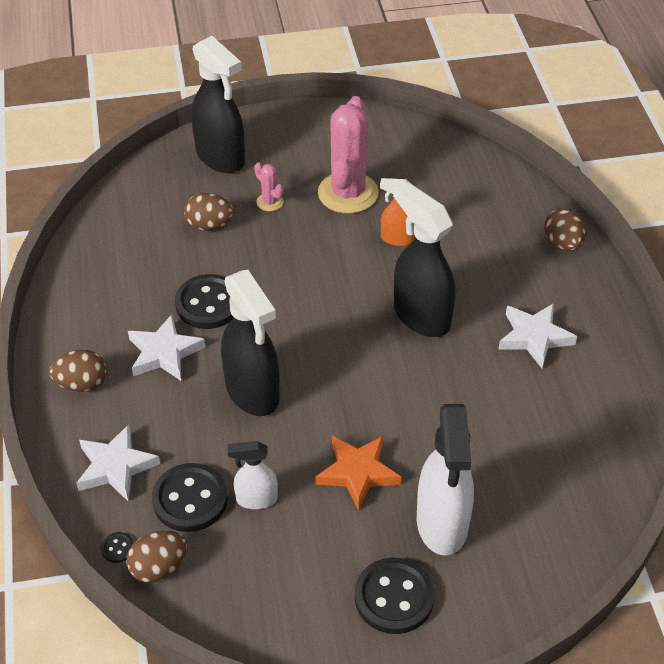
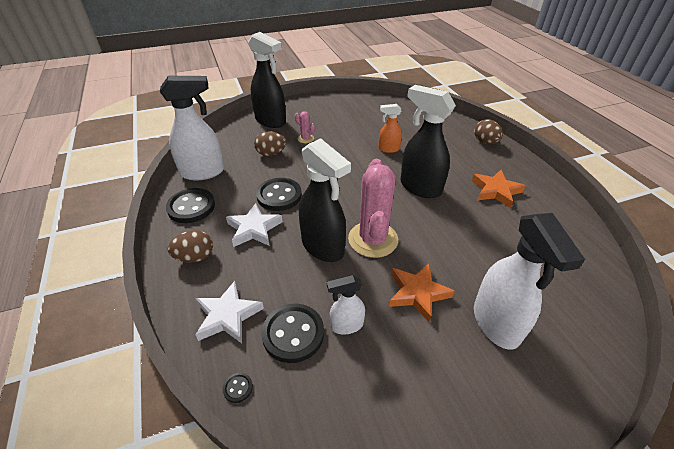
camera: 10 degrees left, 5 degrees down
brown egg [126,531,187,583] -> none
pink cactus [318,96,379,214] -> pink cactus moved to [348,159,398,258]
black button [355,558,434,634] -> black button moved to [166,188,215,223]
white star [499,303,577,368] -> orange star [472,170,526,208]
none -> white spray bottle [160,76,224,180]

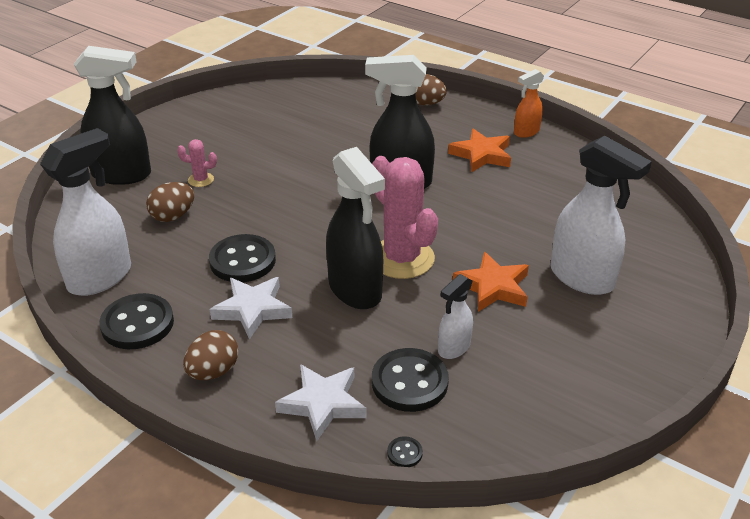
camera: 35 degrees left, 5 degrees down
black spray bottle [299,138,351,262] -> black spray bottle turned 45 degrees clockwise [326,147,385,309]
orange spray bottle [378,104,402,153] -> orange spray bottle moved to [514,69,544,138]

